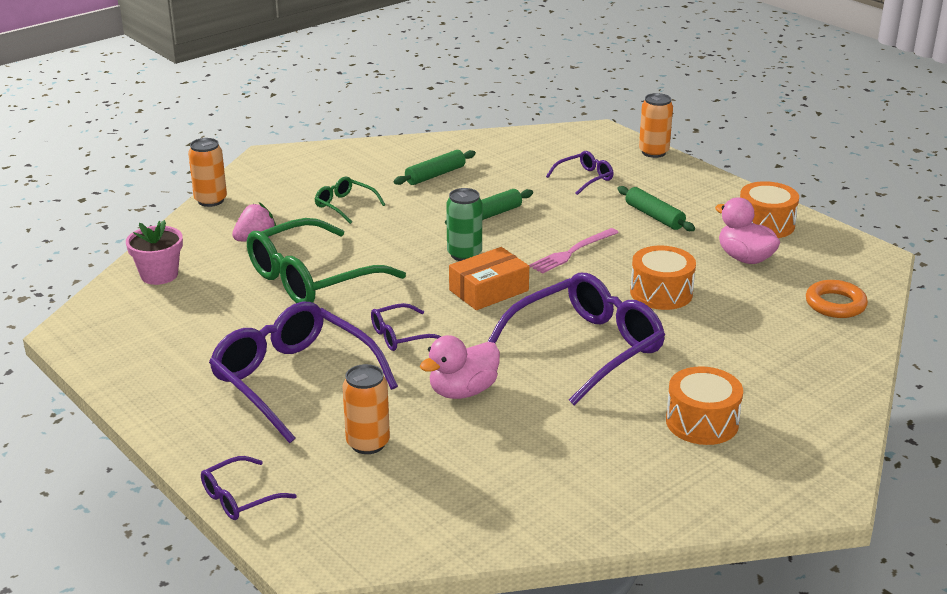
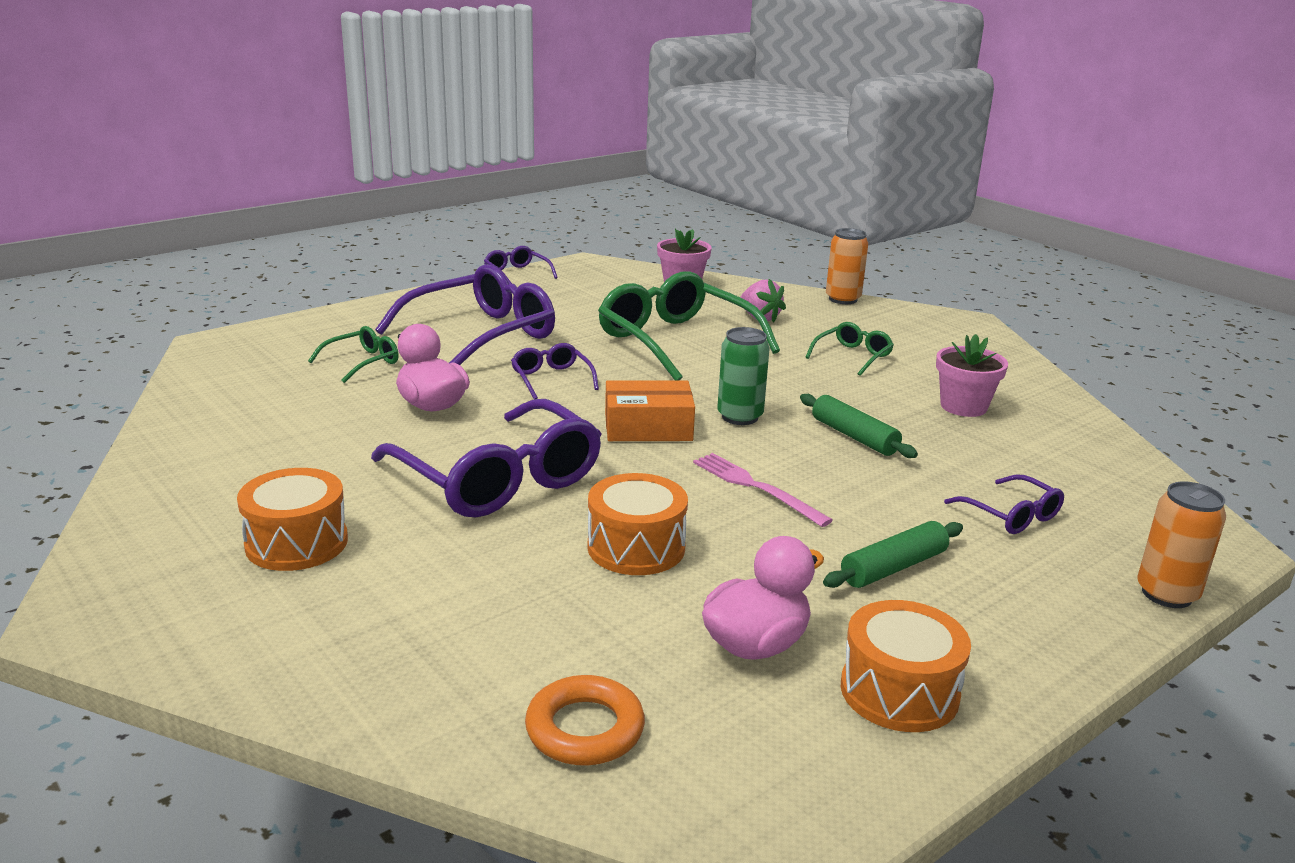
camera: 90 degrees right, 5 degrees down
purple glasses [201,456,297,520] -> purple glasses moved to [484,246,558,284]
orange can [342,364,390,454] -> green glasses [308,326,399,383]
green rolling pin [393,150,476,185] -> pink flower pot [936,334,1008,417]
orange box [449,247,529,310] -> orange box turned 60 degrees counterclockwise [605,381,695,441]

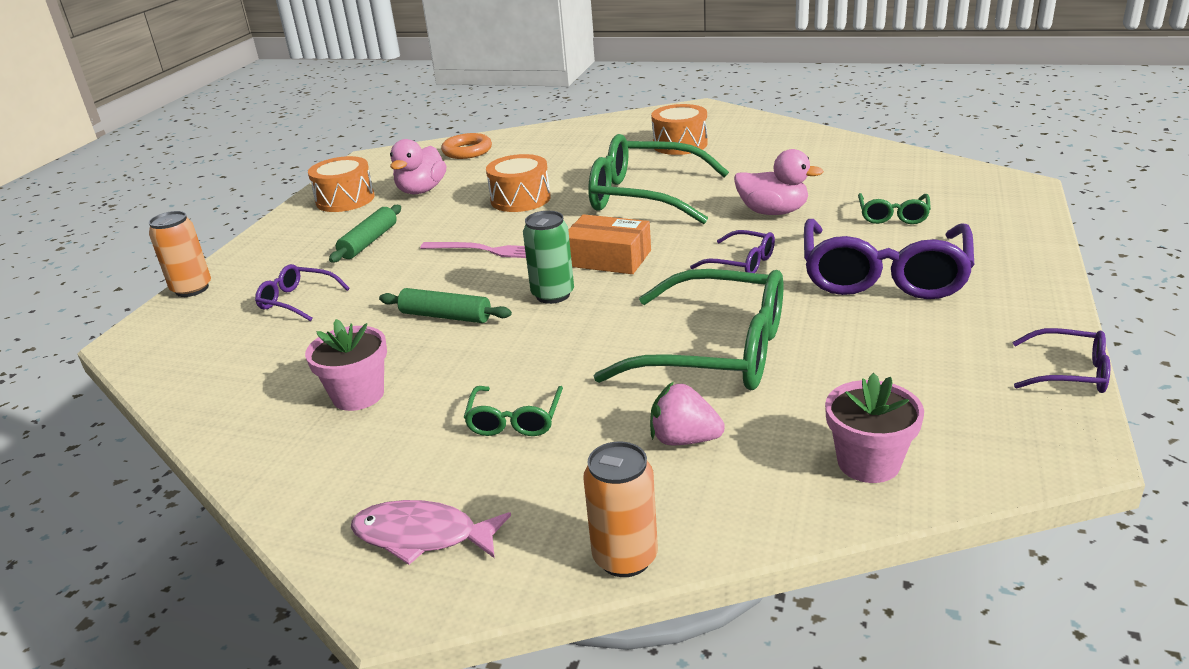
camera: 150 degrees right, 5 degrees up
purple glasses [371,399,602,517] -> green glasses [588,134,729,224]
orange box [605,381,695,441] -> orange box turned 60 degrees clockwise [568,214,651,274]
none -> pink fish [351,500,511,565]

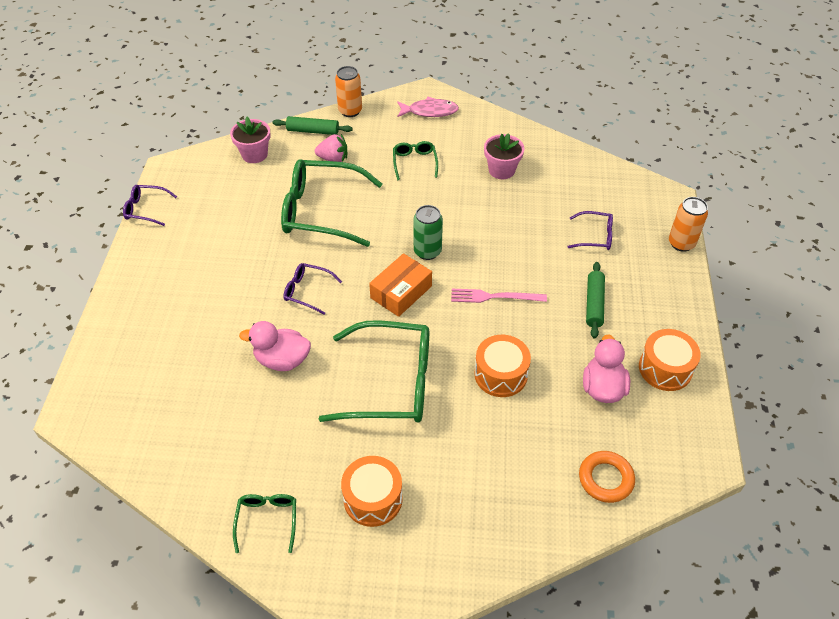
camera: 165 degrees right, 20 degrees up
green rolling pin [379,288,512,323] -> green rolling pin moved to [272,116,353,135]
orange box [568,214,651,274] -> orange box turned 60 degrees counterclockwise [369,253,432,317]
purple glasses [804,219,974,299] -> none
green glasses [858,193,931,224] -> green glasses moved to [233,494,296,553]

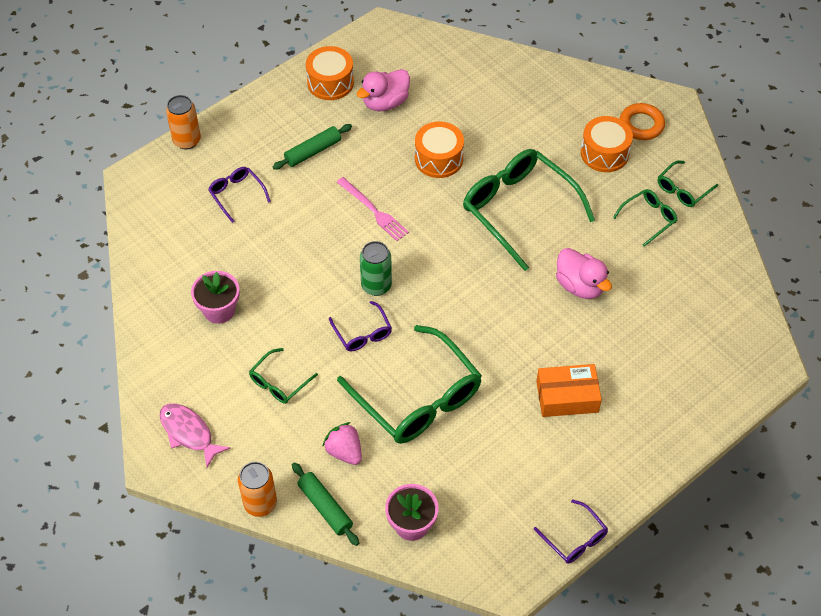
camera: 135 degrees left, 5 degrees up
purple glasses [284,263,342,315] -> purple glasses moved to [329,301,392,351]
orange box [369,253,432,317] -> orange box moved to [536,364,602,417]
orange ring [579,451,635,503] -> orange ring moved to [620,103,665,140]
none -> green glasses [613,189,677,247]

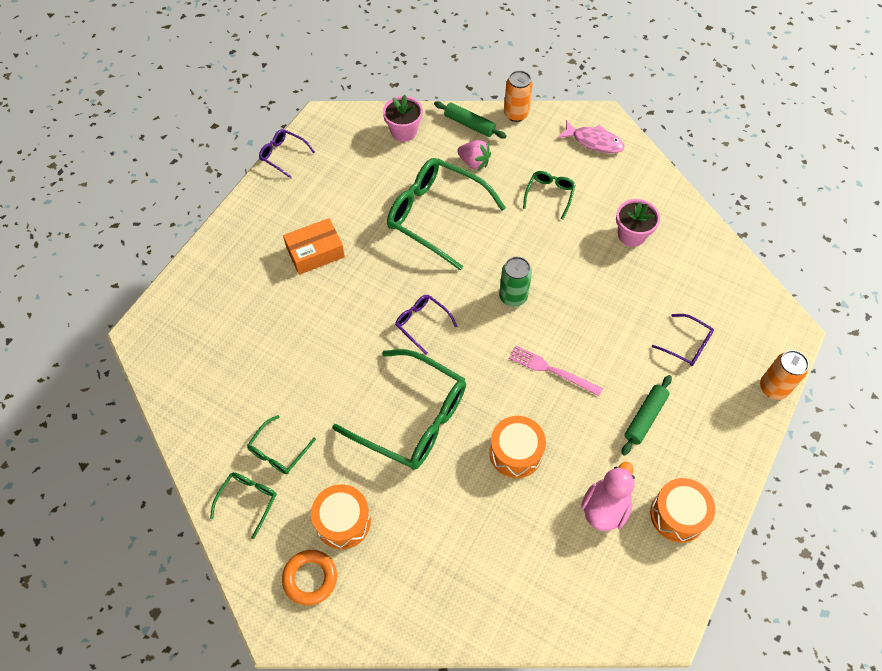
camera: 160 degrees right, 5 degrees up
purple glasses [329,301,392,351] -> purple glasses moved to [395,295,457,354]
pink duck [556,248,612,299] -> none

